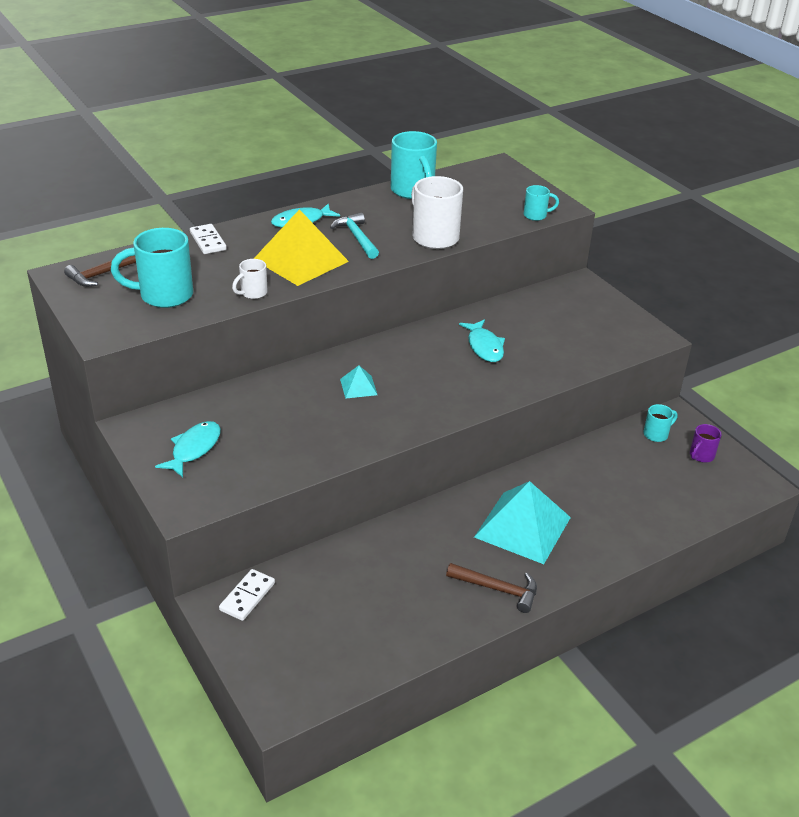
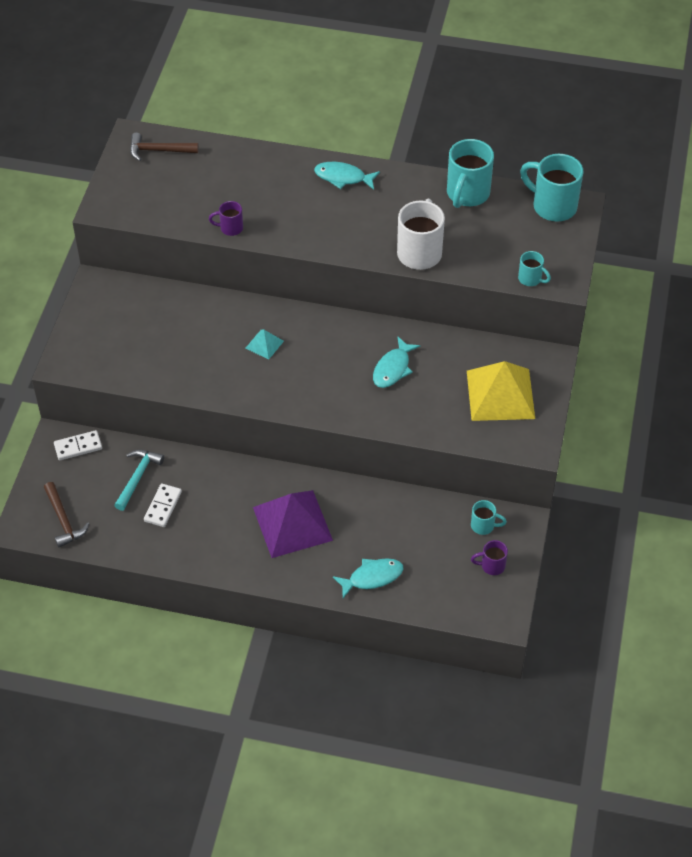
camera: 45 degrees right, 15 degrees up
turquoise mug [111,228,193,308] -> turquoise mug moved to [520,154,583,221]
turquoise fish [155,421,221,477] -> turquoise fish moved to [333,558,404,598]
white domino [190,224,227,254] -> white domino moved to [144,483,182,527]
white mug [232,259,268,299] -> purple mug [209,201,243,236]
yellow pyramid [254,209,349,286] -> yellow pyramid moved to [467,361,535,421]
turquoise hammer [330,212,379,259] -> turquoise hammer moved to [114,450,164,511]
brown hammer [446,563,537,613] -> brown hammer moved to [44,482,89,548]
turquoise pyramid [474,481,571,564] -> purple pyramid [253,490,333,558]

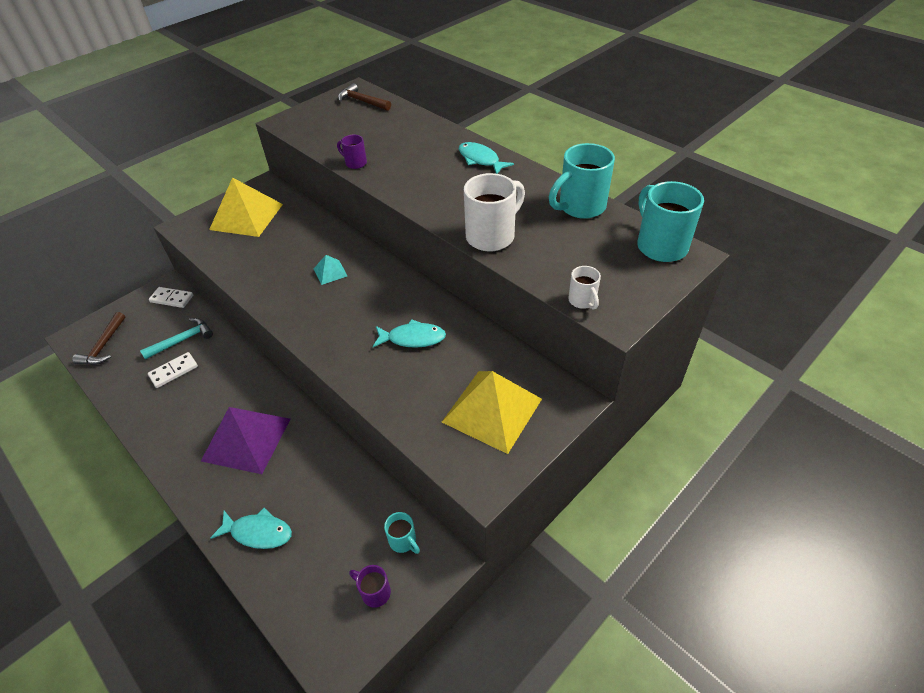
camera: 35 degrees right, 5 degrees down
turquoise fish [373,336,420,388] -> turquoise fish turned 150 degrees counterclockwise [373,319,446,348]
turquoise mug [518,251,551,286] -> white mug [568,266,601,310]
none -> yellow pyramid [209,177,283,237]

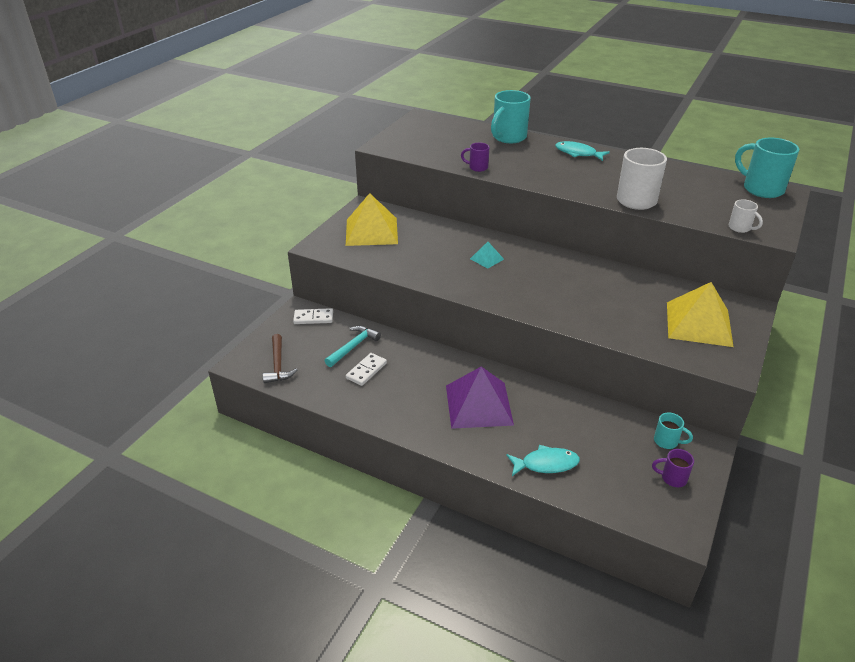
camera: 20 degrees left, 10 degrees down
brown hammer [338,83,391,111] -> none
turquoise fish [373,319,446,348] -> none
turquoise mug [549,143,615,219] -> turquoise mug moved to [491,90,531,143]

